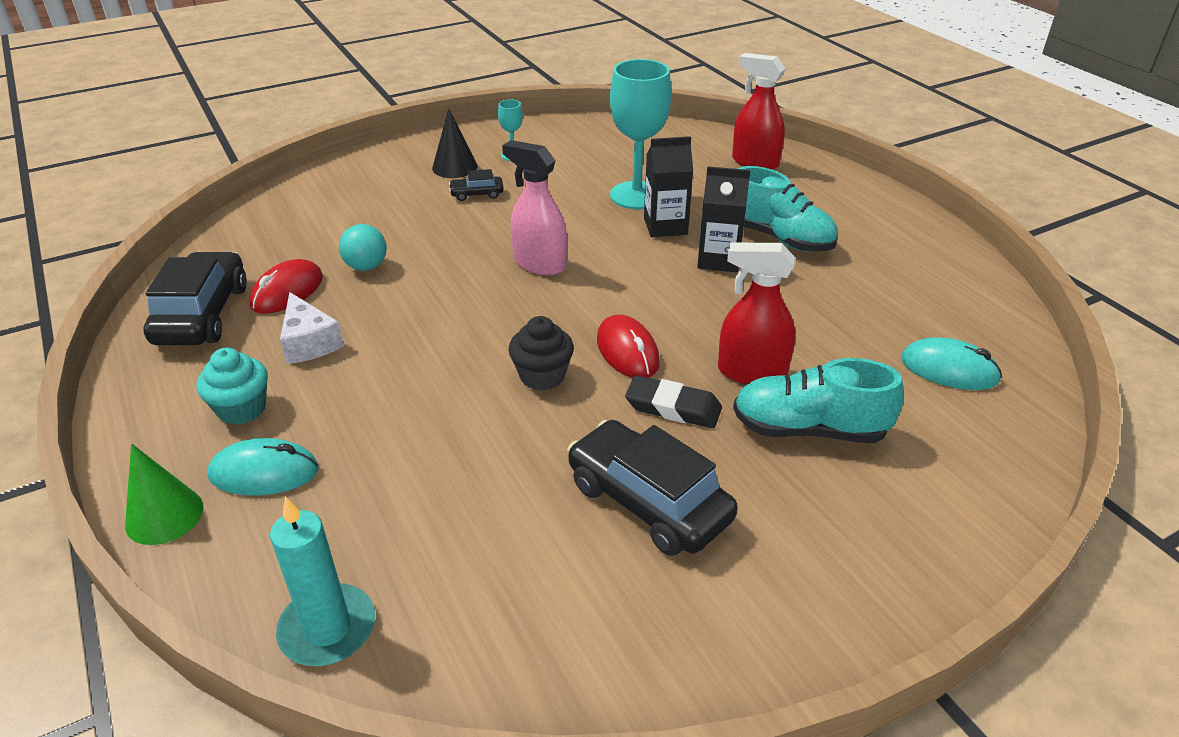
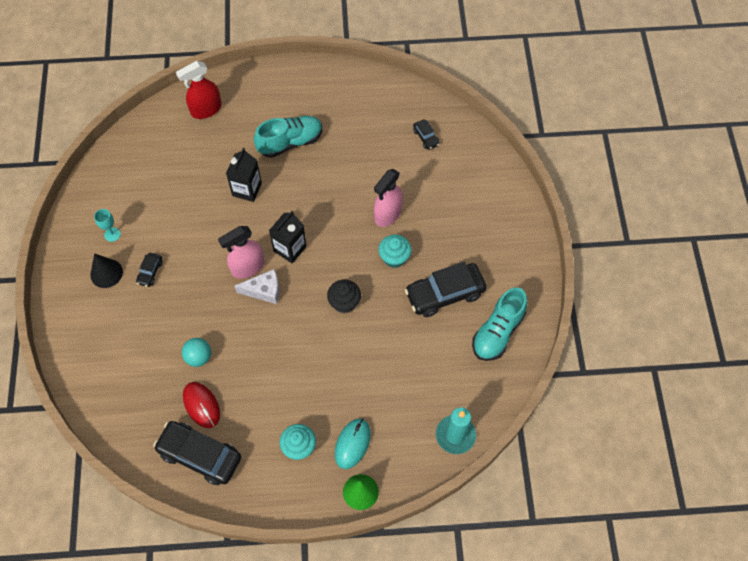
camera: 65 degrees left, 25 degrees up
white cheese [280,292,344,364] -> white cheese moved to [234,269,279,304]
red mouse [597,314,660,378] -> none
turquoise goblet [610,59,671,209] -> none
black eraser [625,375,722,428] -> turquoise cupcake [378,234,412,268]
black carton [697,166,750,272] -> black carton moved to [269,211,307,264]
red spray bottle [718,242,796,385] -> pink spray bottle [374,169,403,227]
turquoise shoe [733,358,904,443] -> turquoise shoe moved to [472,287,527,361]
turquoise mouse [901,337,1002,390] -> black car [413,120,440,150]

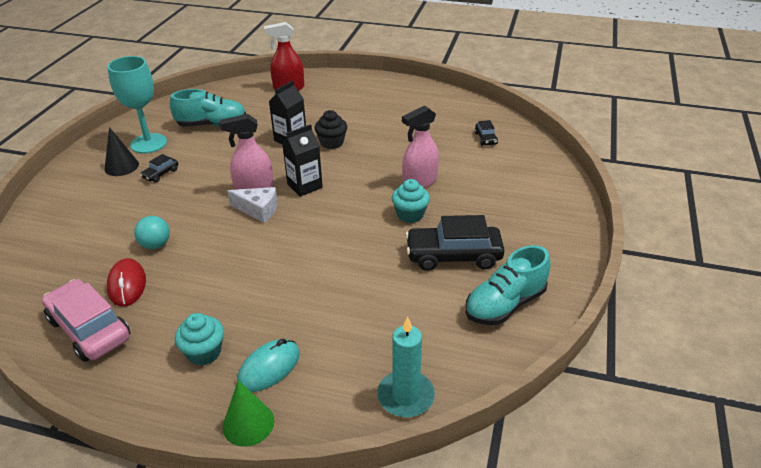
camera: 20 degrees right, 25 degrees down
turquoise goblet [94,209,121,242] -> turquoise goblet [107,56,167,154], size x2.21
black car [153,421,241,485] -> pink car [42,279,130,362]
turquoise shoe [254,116,322,158] -> turquoise shoe moved to [170,89,246,127]
black cupcake [327,280,361,313] -> black cupcake moved to [314,110,347,149]

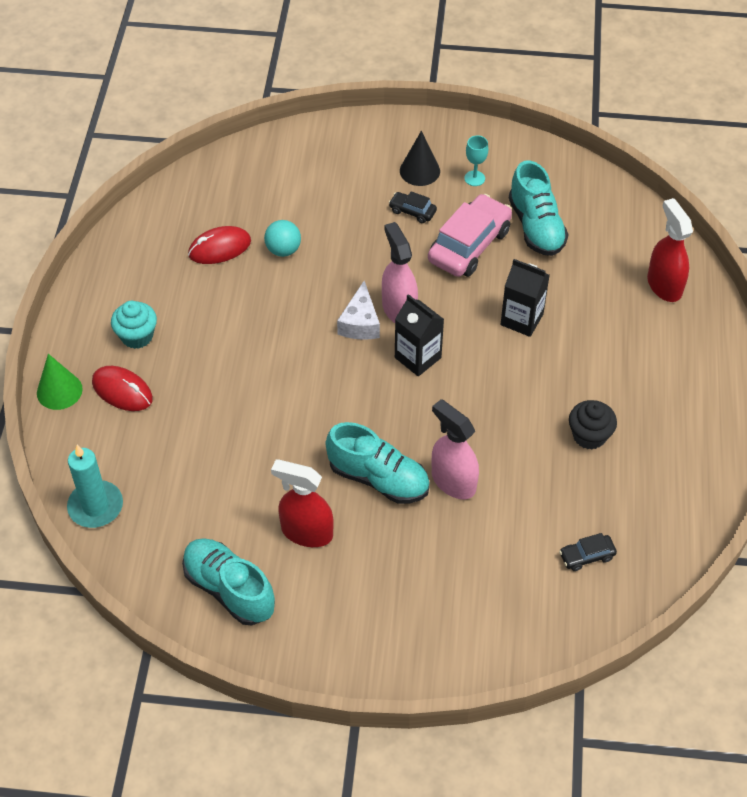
camera: 80 degrees right, 15 degrees up
pink car [42,279,130,362] -> pink car moved to [428,194,512,277]
turquoise goblet [107,56,167,154] -> turquoise goblet [464,135,488,186], size x0.45
turquoise mouse [237,339,300,392] -> red mouse [92,366,153,411]
black cupcake [314,110,347,149] -> black cupcake moved to [569,400,617,450]
turquoise cupcake [392,179,430,223] -> turquoise shoe [326,422,430,504]
black car [405,215,505,271] -> red spray bottle [271,459,334,547]

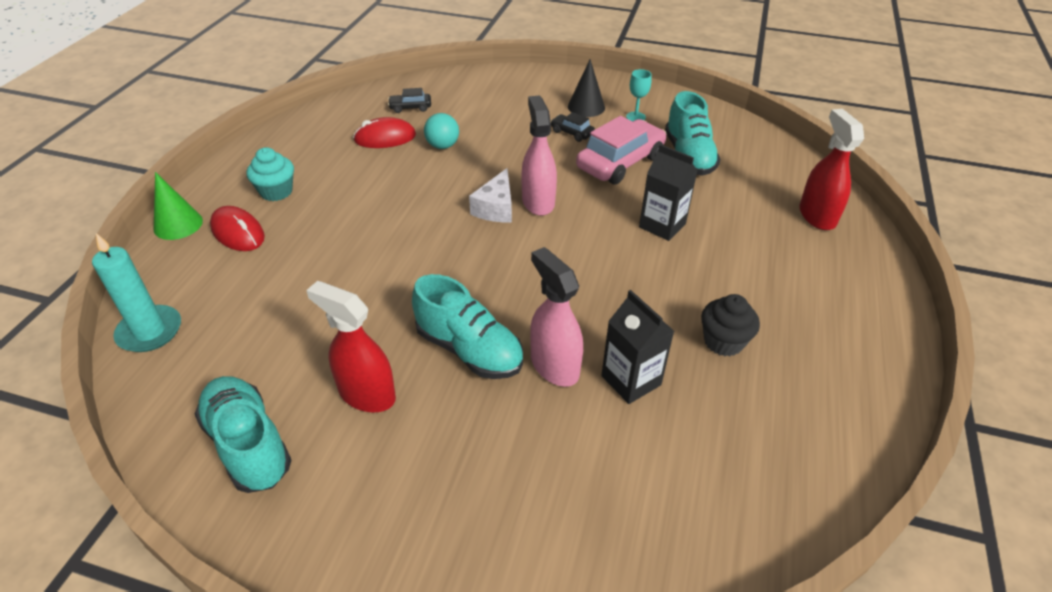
camera: 10 degrees right, 10 degrees down
black carton [395,294,444,376] -> black carton moved to [601,290,674,404]
black car [559,533,617,571] -> black car moved to [388,88,431,113]

